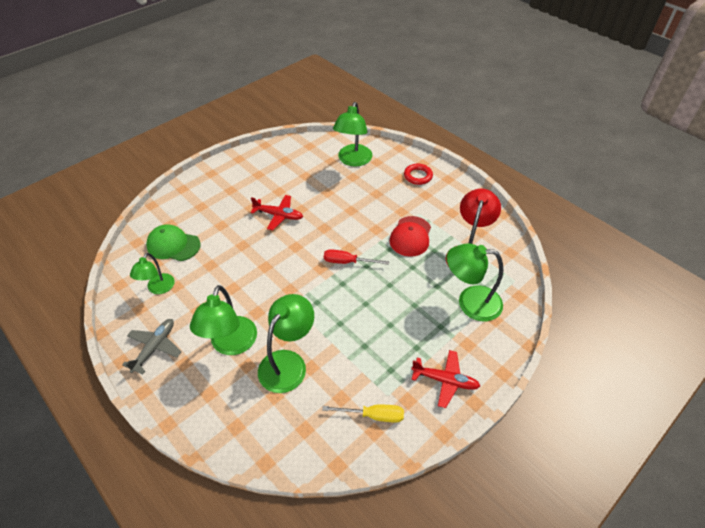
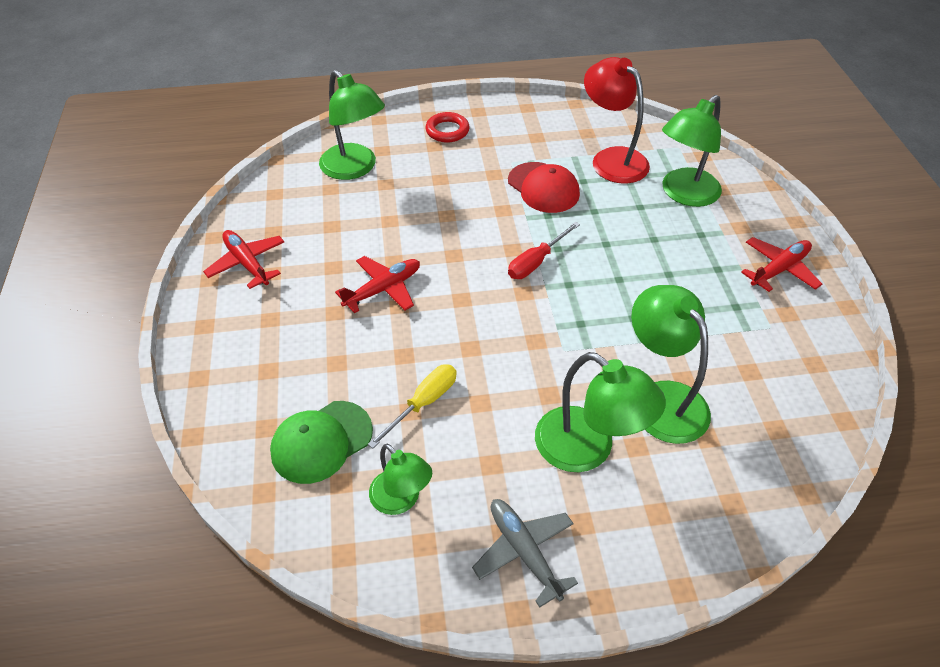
camera: 55 degrees left, 0 degrees up
yellow screwdriver [322,405,404,423] -> yellow screwdriver moved to [368,364,457,448]
none -> red plane [203,230,284,289]

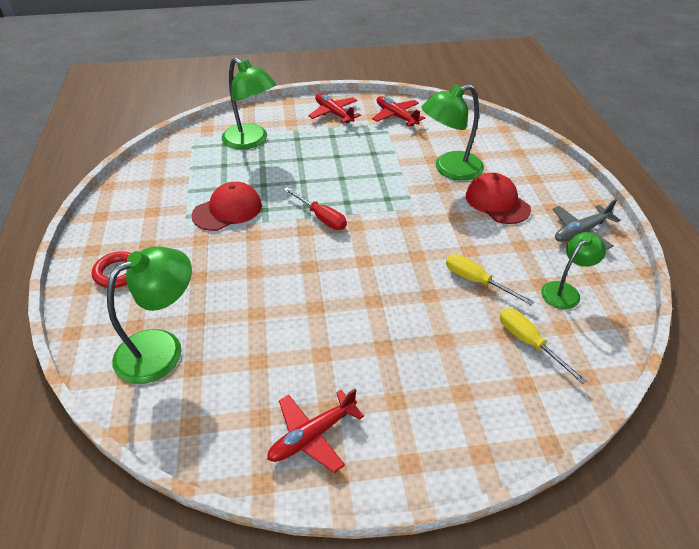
camera: 90 degrees left, 5 degrees down
green cap [270,401,373,484] -> yellow screwdriver [500,308,587,384]
red plane [335,256,420,313] -> red plane moved to [372,96,425,126]
green lamp [535,352,666,472] -> red cap [466,173,531,224]
red lamp [584,57,650,184] -> none

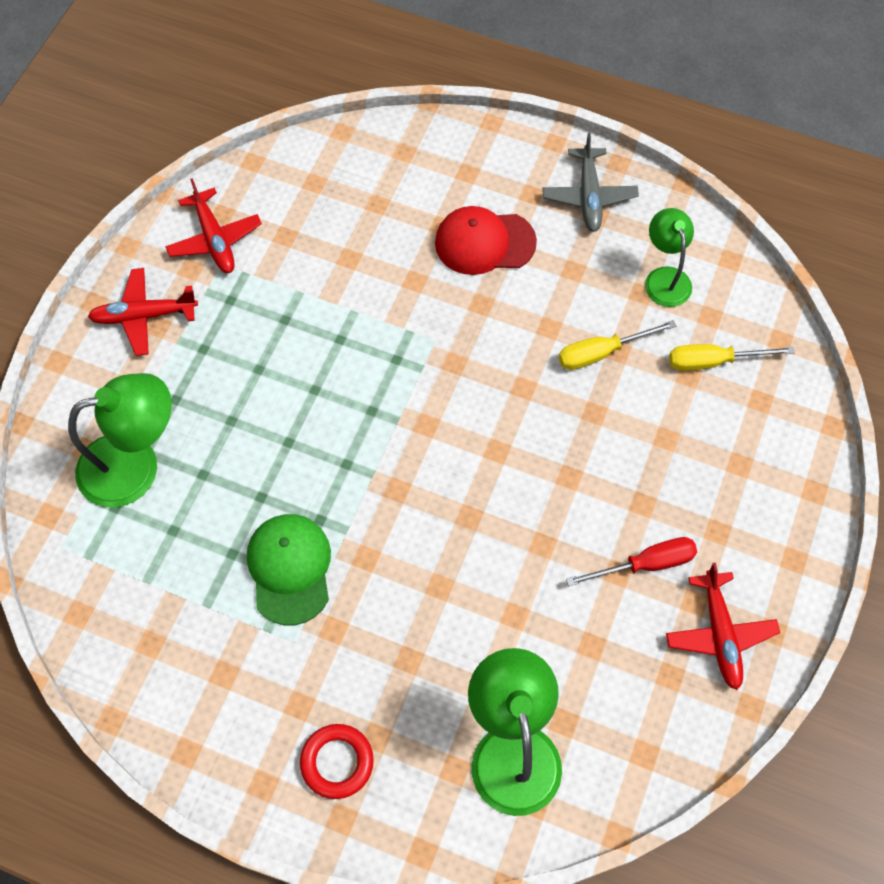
camera: 60 degrees left, 20 degrees up
red cap [192,182,262,231] -> green cap [247,514,331,625]
red screwdriver [283,187,347,230] -> red screwdriver moved to [566,537,697,586]
red plane [372,96,425,126] -> red plane turned 105 degrees counterclockwise [165,178,262,273]
green lamp [422,84,484,181] -> none

